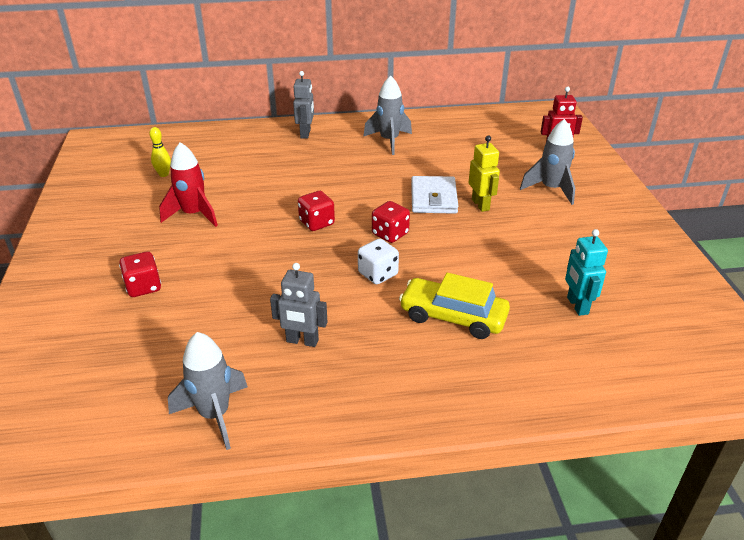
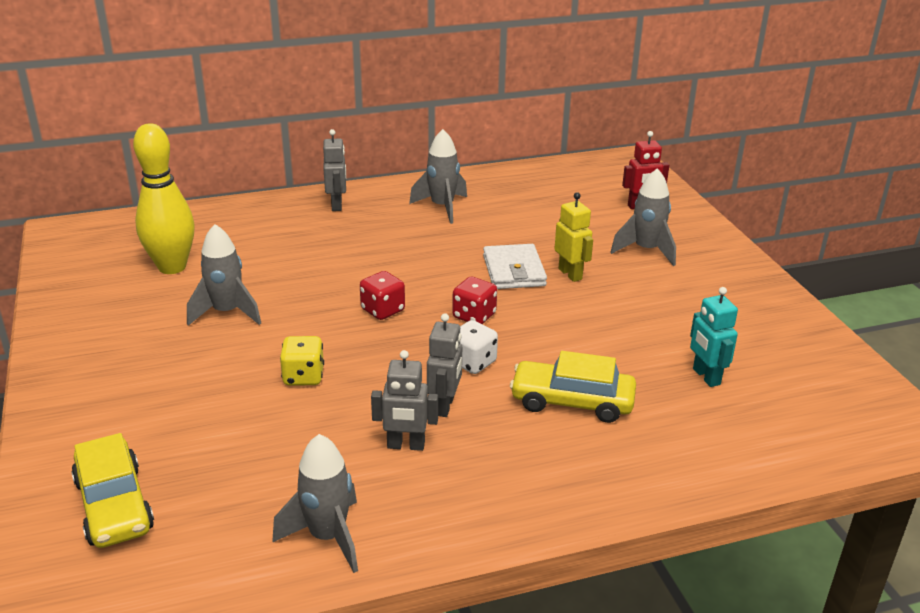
camera: 10 degrees left, 5 degrees down
red dice [119,252,161,297] -> none
yellow bowling pin [149,127,171,177] -> yellow bowling pin [133,123,195,274], size x2.33
red rocket [159,142,218,227] -> grey rocket [187,224,261,326]
none -> yellow car [71,433,154,548]
none -> yellow dice [280,336,324,386]
none -> grey robot [427,313,462,417]

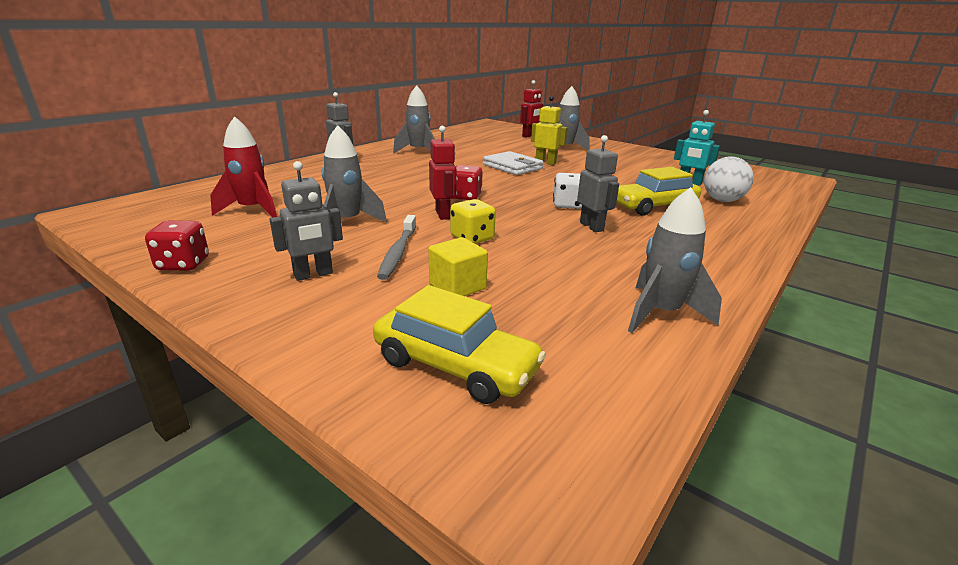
camera: 35 degrees left, 5 degrees down
yellow bowling pin [133,123,195,274] -> red rocket [210,116,277,217]
grey robot [371,350,438,451] -> grey robot moved to [270,161,343,281]
red dice [452,277,497,324] -> red dice moved to [145,221,209,271]
none -> grey toothbrush [377,215,416,280]
none -> red robot [429,126,457,220]
none -> yellow cube [429,237,488,296]
none -> white ball [704,157,754,202]

